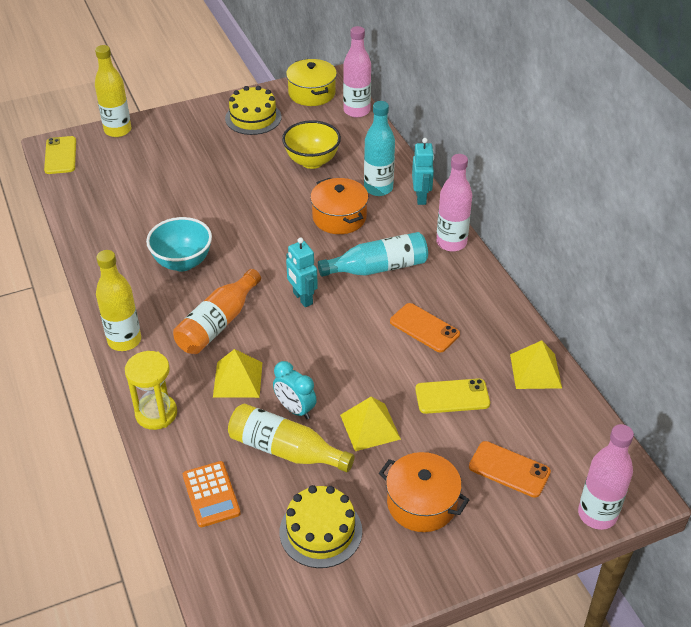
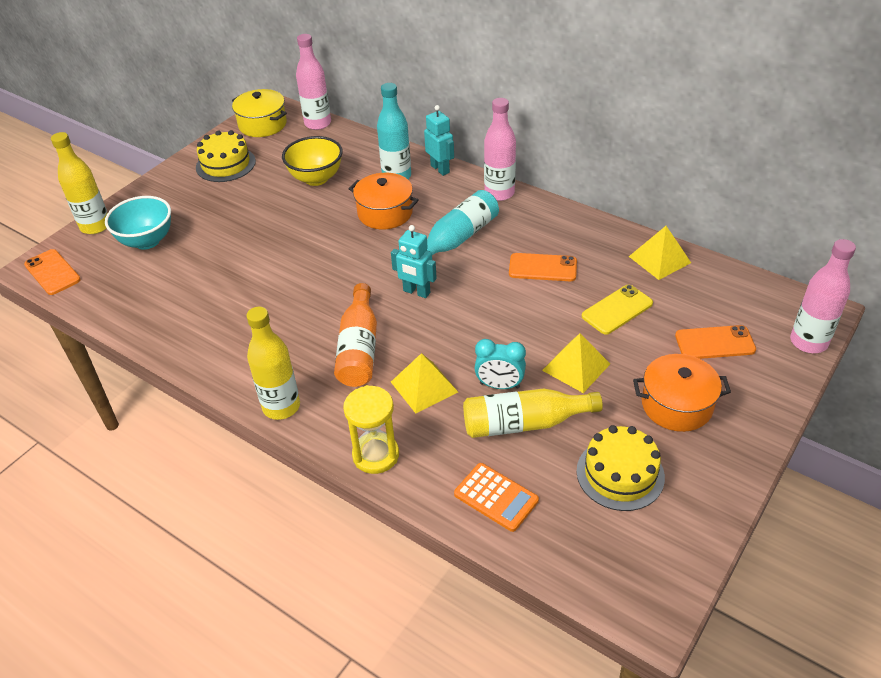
camera: 30 degrees left, 0 degrees up
yellow phone [44,136,76,174] -> orange phone [24,249,81,295]
turquoise bowl [146,217,212,271] -> turquoise bowl moved to [105,196,171,250]

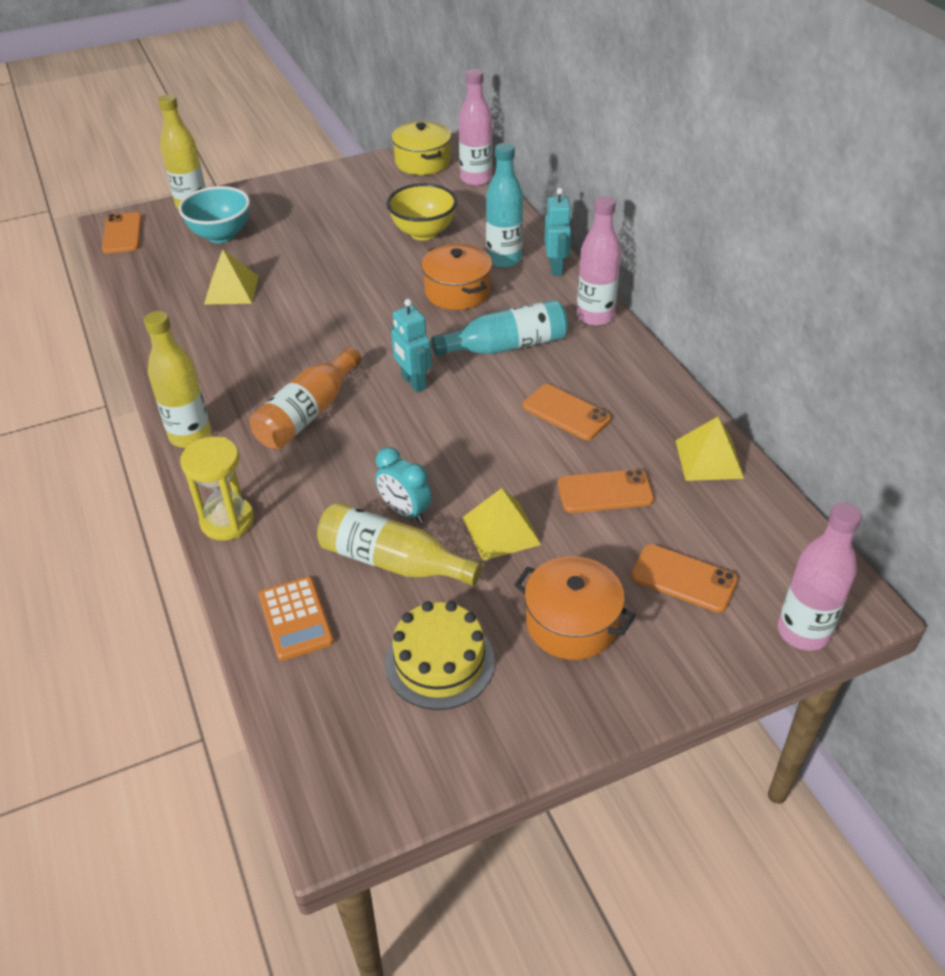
camera: 30 degrees right, 0 degrees up
yellow cake [196,130,256,182] -> none
yellow pyramid [391,353,458,413] -> yellow pyramid moved to [204,249,259,305]
yellow phone [582,285,653,335] -> orange phone [558,469,654,513]

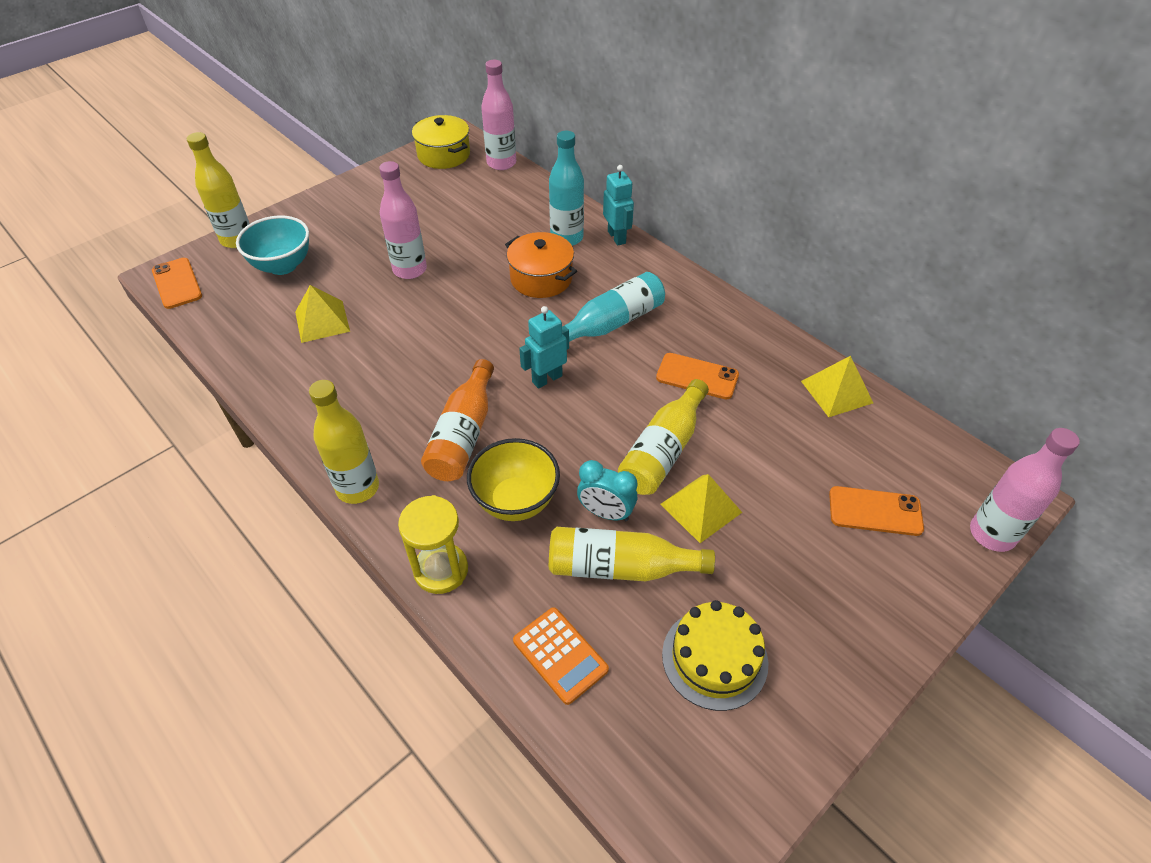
camera: 20 degrees left, 5 degrees up
yellow bowl [387,183,457,241] -> yellow bowl moved to [467,438,560,521]
turquoise robot [391,299,431,392] -> turquoise robot turned 105 degrees clockwise [519,306,569,389]
orange pot [514,556,636,660] -> none
orange phone [558,469,654,513] -> none
pink bottle [577,196,621,326] -> pink bottle moved to [379,161,427,279]
none -> yellow bottle [618,379,709,495]

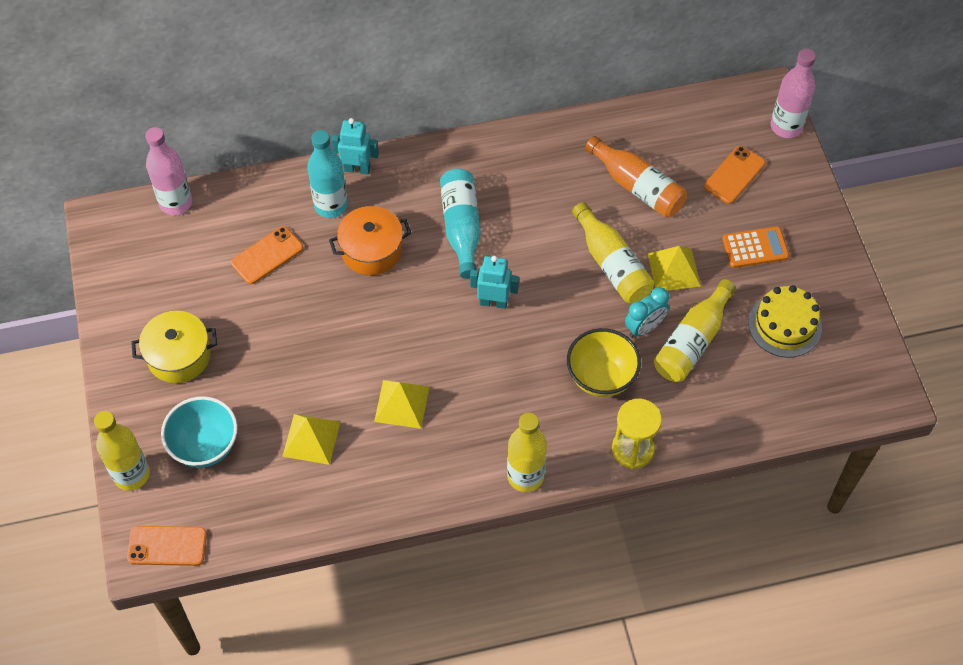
camera: 60 degrees left, 10 degrees up
pink bottle [379,161,427,279] -> none
yellow pot [412,115,470,169] -> yellow pot moved to [131,311,217,383]
orange bottle [421,359,494,481] -> orange bottle moved to [585,136,687,218]
orange calculator [513,607,609,705] -> orange calculator moved to [722,226,789,268]
turquoise robot [519,306,569,389] -> turquoise robot turned 105 degrees clockwise [470,256,519,309]
orange phone [656,353,739,399] -> orange phone moved to [231,226,303,284]
yellow pyramid [801,356,873,417] -> yellow pyramid moved to [374,380,429,429]

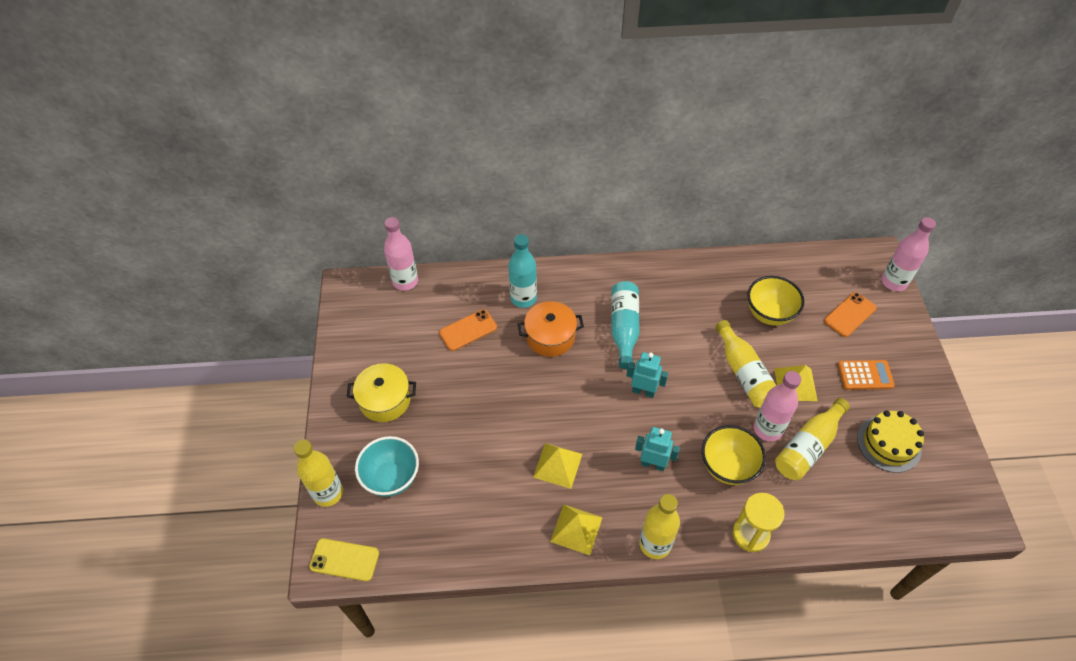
camera: 10 degrees right, 5 degrees down
orange phone [127,526,207,566] -> yellow phone [309,538,379,581]
yellow pyramid [282,414,340,465] -> yellow pyramid moved to [550,504,603,555]
turquoise robot [331,118,379,174] -> turquoise robot moved to [635,427,680,471]
orange bottle [585,136,687,218] -> yellow bowl [747,276,804,326]
turquoise clock [625,287,669,338] -> pink bottle [754,371,801,441]

